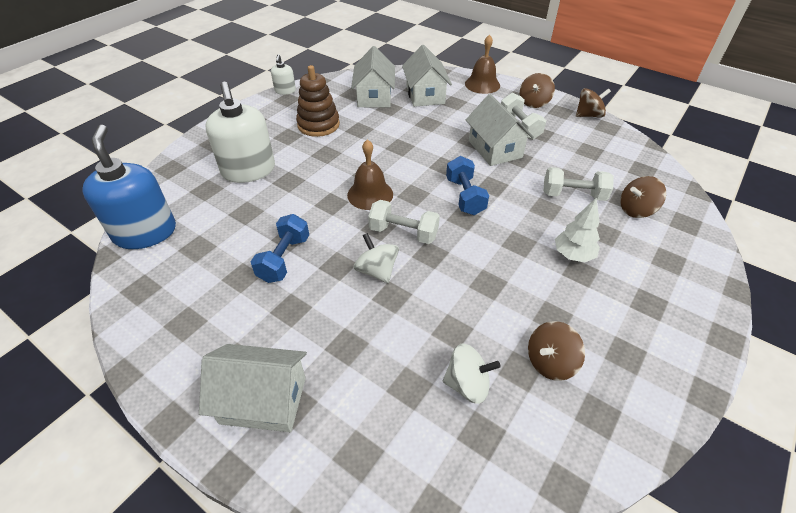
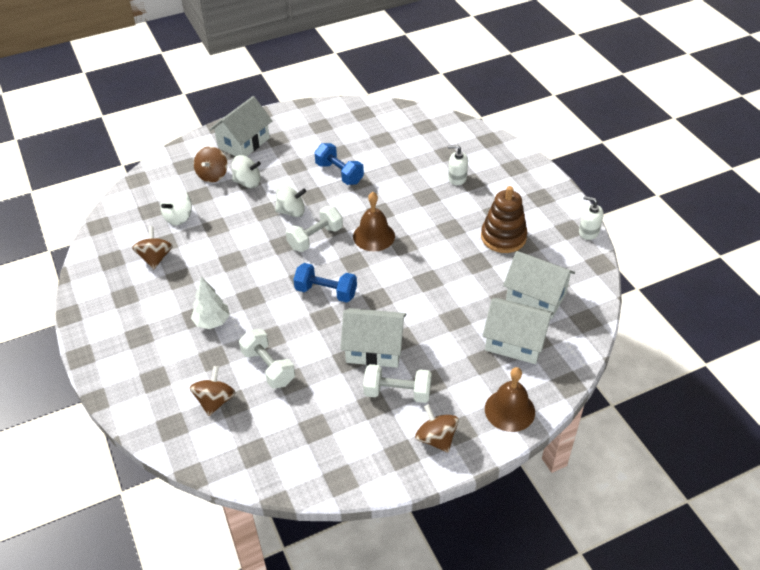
camera: 120 degrees right, 0 degrees up
blue soap dispenser [82,125,176,249] -> none
white soap dispenser [205,82,275,183] -> white soap dispenser [448,145,468,185], size x0.48
white dumbbell [544,167,614,201] -> white dumbbell turned 75 degrees counterclockwise [239,329,295,389]
brown spinning top [576,88,611,118] -> brown spinning top moved to [194,146,227,183]
none -> white spinning top [232,155,261,188]

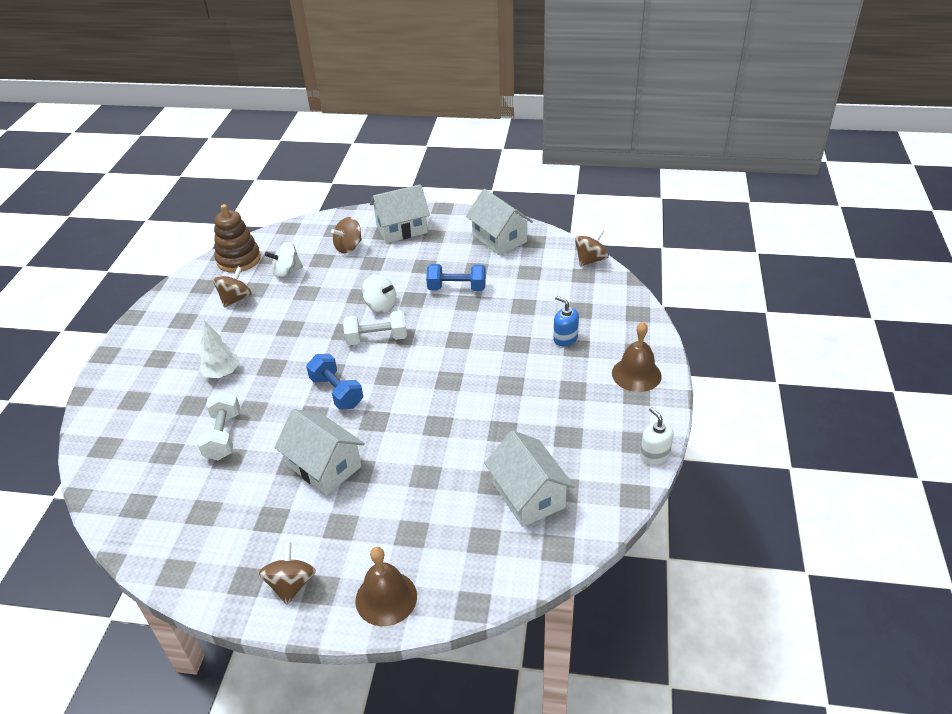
camera: 35 degrees right, 5 degrees down
brown spinning top [190,366,235,416] -> brown spinning top moved to [575,229,609,267]
white spinning top [232,155,261,188] -> none
blue dumbbell [314,143,364,185] -> blue dumbbell turned 75 degrees counterclockwise [426,264,486,291]
brown bell [353,192,395,251] -> brown bell moved to [612,322,662,392]
white dumbbell [363,364,432,403] -> none
white soap dispenser [448,145,468,185] -> blue soap dispenser [553,296,579,346]
brown stacking toy [481,186,527,253] -> brown stacking toy moved to [214,204,261,273]
white house [482,298,553,364] -> white house moved to [466,189,533,255]

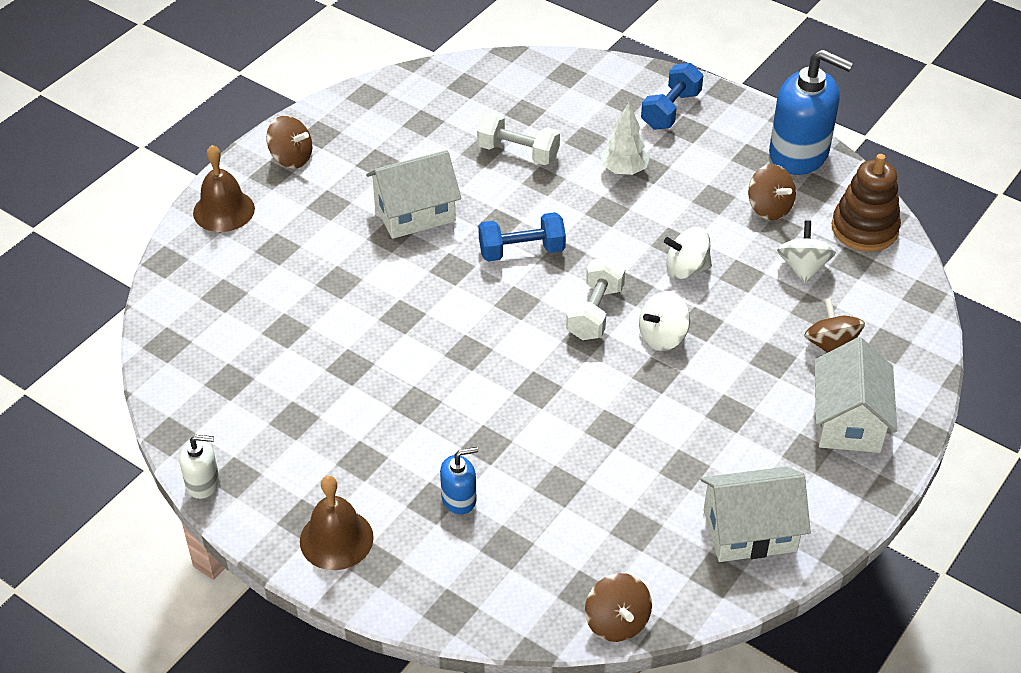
camera: 115 degrees right, 5 degrees up
blue dumbbell [426,264,486,291] -> blue dumbbell moved to [641,63,703,130]
white house [484,430,575,527] -> none
none -> white spinning top [664,227,712,280]
none -> blue soap dispenser [769,49,854,175]

